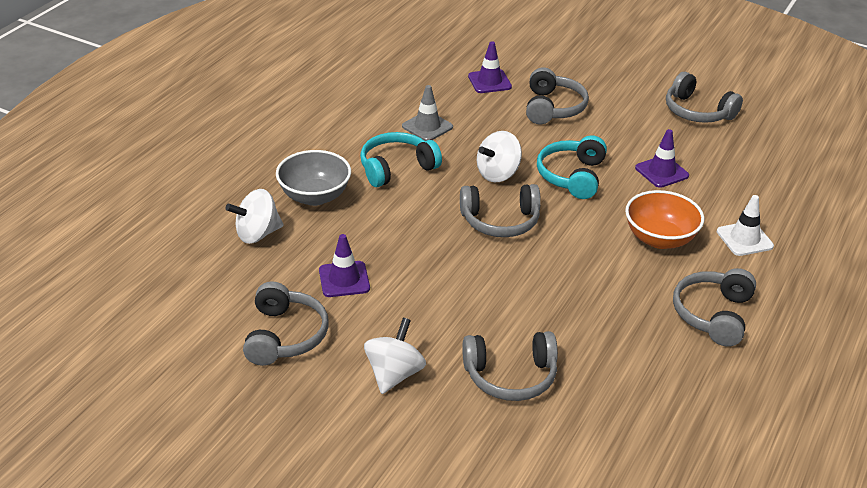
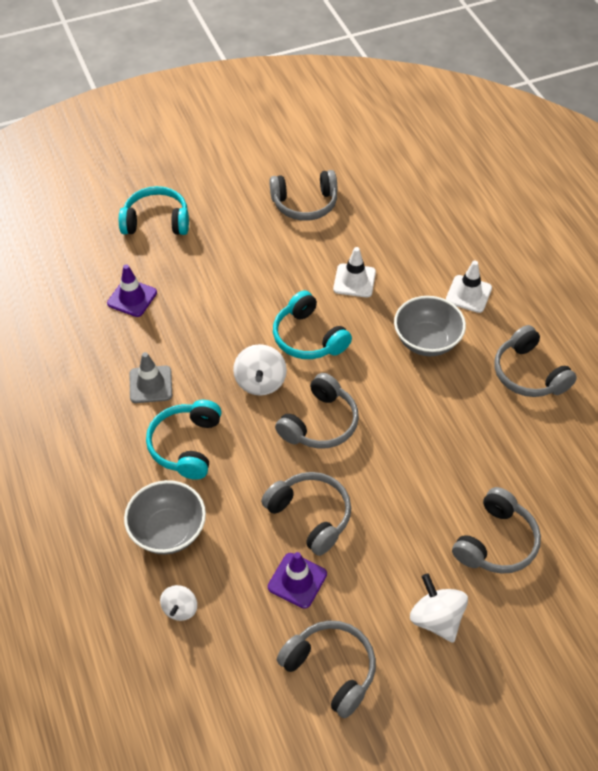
camera: 50 degrees left, 15 degrees up
white spinning top [225,189,283,244] -> white spinning top [160,585,197,621], size x0.63
grey headphones [526,67,589,124] -> grey headphones moved to [261,472,351,556]
orange bowl [625,190,704,249] -> grey bowl [394,296,466,356]
purple traffic cone [635,129,689,188] -> white traffic cone [333,247,376,297]
none -> turquoise headphones [119,186,189,235]

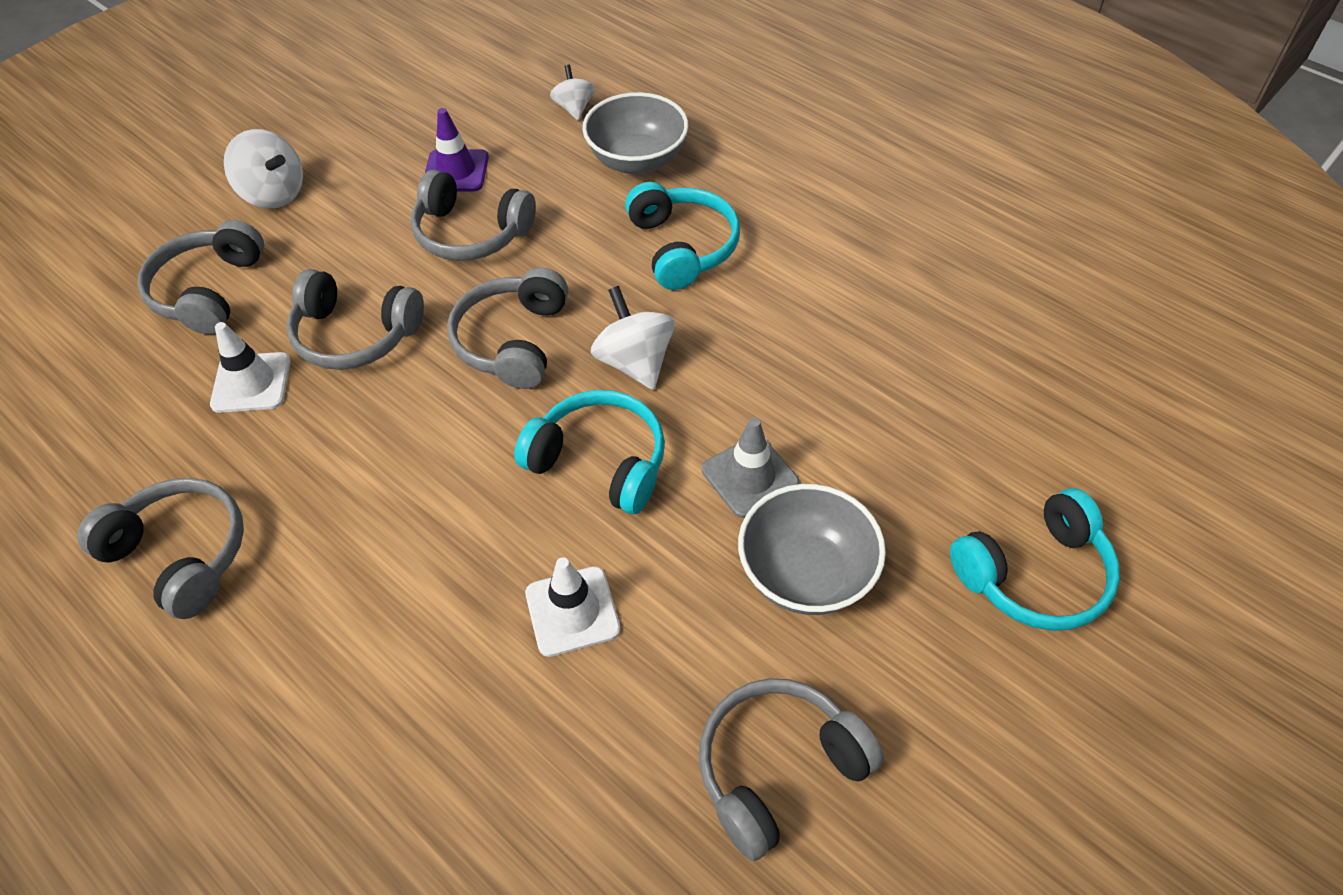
camera: 155 degrees right, 0 degrees up
purple traffic cone [107,264,157,317] -> none
grey traffic cone [130,352,172,403] -> grey traffic cone moved to [702,417,799,518]
grey headphones [277,620,376,718] -> grey headphones moved to [286,269,424,370]
grey bowl [394,296,466,356] -> grey bowl moved to [738,484,886,615]
white traffic cone [446,261,492,313] -> white traffic cone moved to [210,322,291,413]

